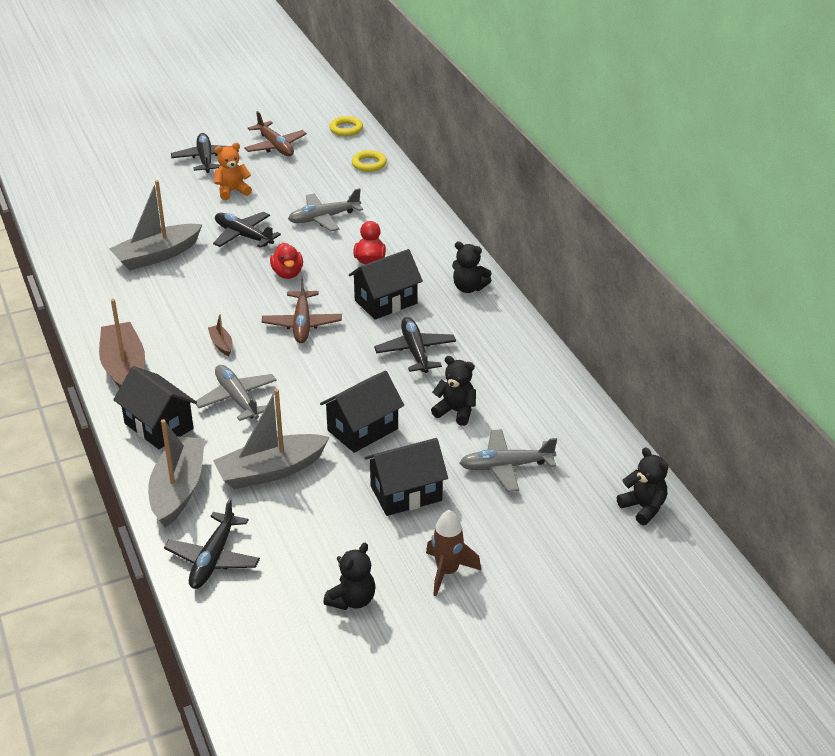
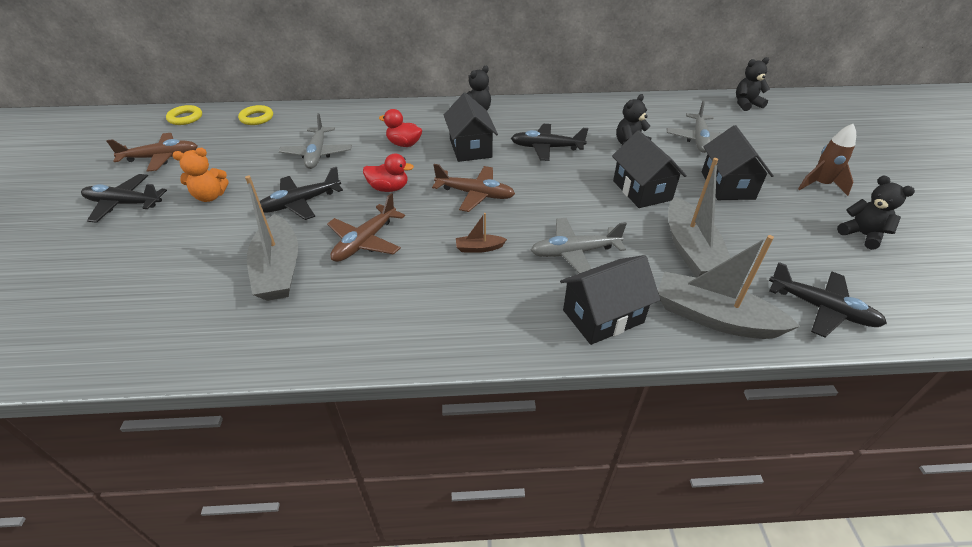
camera: 70 degrees left, 5 degrees up
brown boat [99,299,145,388] -> none
orange teddy bear [214,143,252,200] -> orange teddy bear turned 105 degrees counterclockwise [173,148,228,202]
none -> brown plane [327,193,405,262]

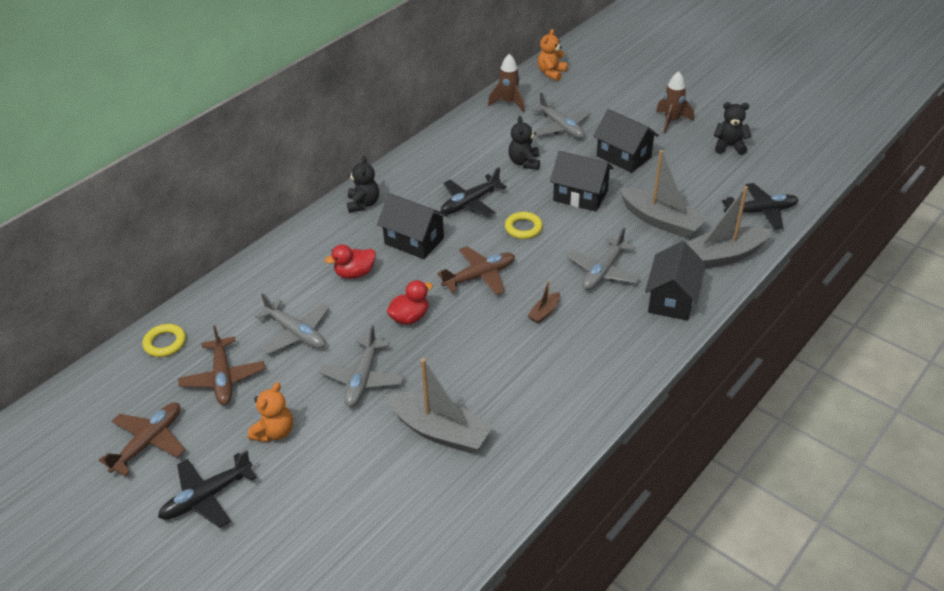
camera: 45 degrees left, 0 degrees up
yellow ring [166,105,202,125] -> yellow ring moved to [505,212,543,239]
black plane [260,167,343,220] -> grey plane [319,325,404,407]
brown plane [327,193,405,262] -> brown plane moved to [178,325,265,405]
black teddy bear [736,57,770,111] -> orange teddy bear [538,29,568,81]
none -> brown rocket [488,54,525,112]

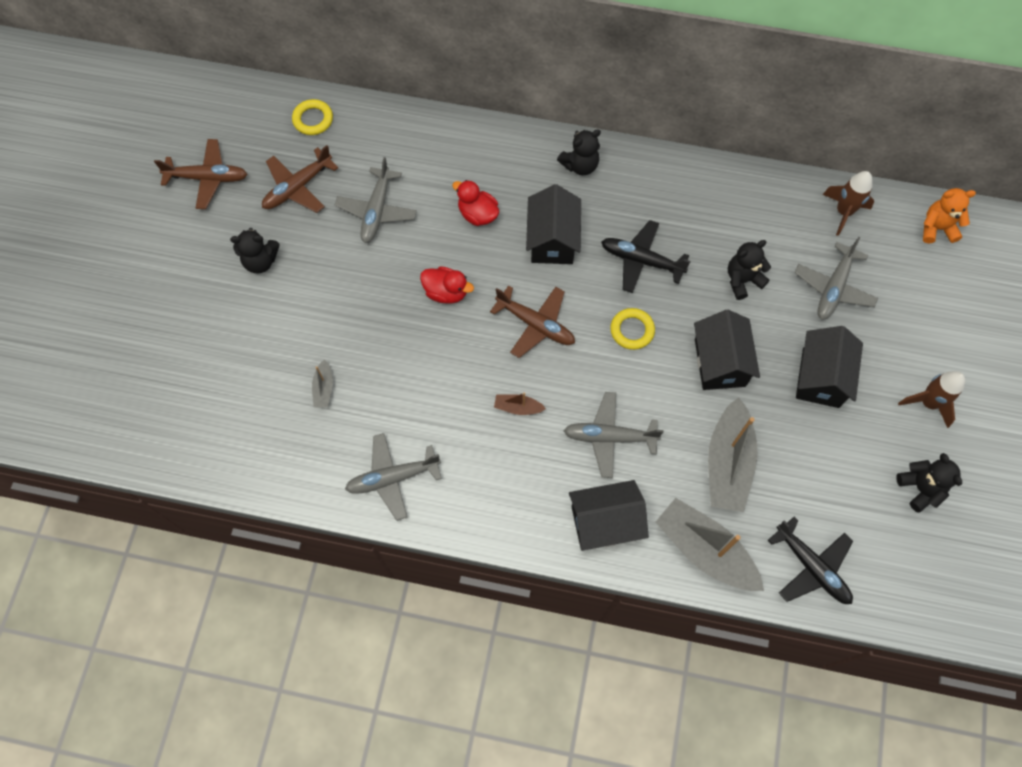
camera: 60 degrees right, 25 degrees up
black plane [158,450,257,528] -> none
orange teddy bear [248,382,293,442] -> black teddy bear [230,228,280,274]
grey plane [319,325,404,407] -> grey plane moved to [345,433,442,521]
grey boat [384,358,493,453] -> grey boat [312,359,333,407], size x0.45

